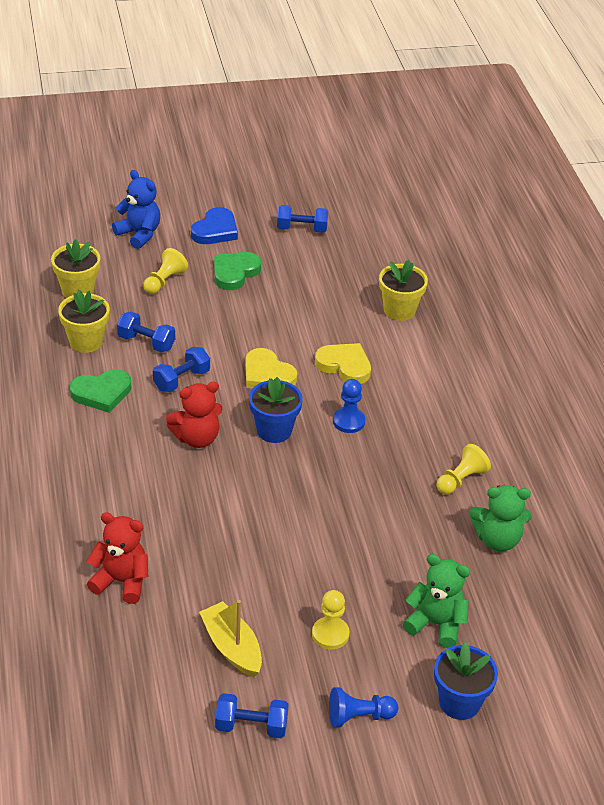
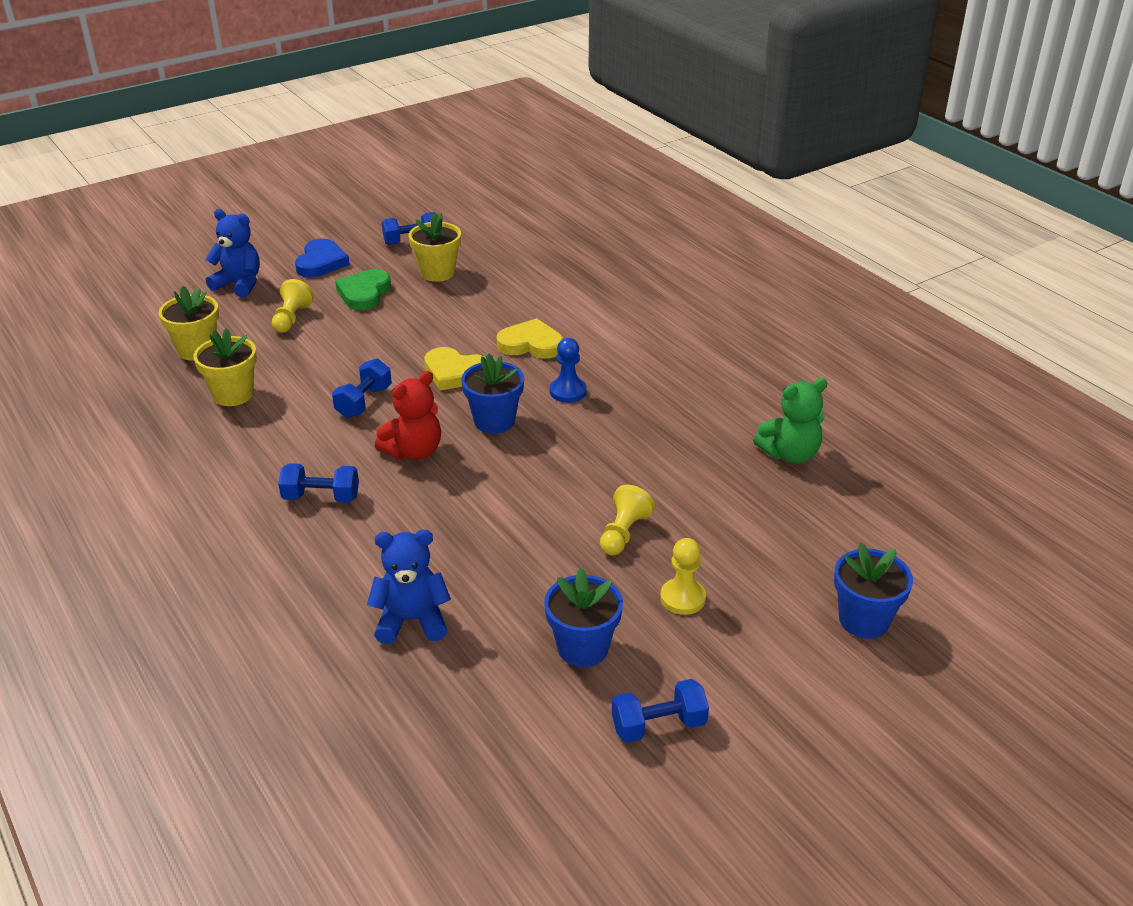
camera: 20 degrees left, 5 degrees down
green heart [70,369,131,413] -> none
red teddy bear [87,512,148,604] -> blue teddy bear [367,530,451,644]
blue dumbbell [117,312,175,352] -> blue dumbbell moved to [278,463,359,503]
yellow boat [199,600,262,677] -> blue flower pot [544,568,623,667]
blue pawn [329,687,398,728] -> none
yellow flower pot [379,260,428,321] -> yellow flower pot moved to [409,212,461,282]
green teddy bear [403,554,470,648] -> none
yellow pawn [437,444,491,494] -> yellow pawn moved to [600,485,655,556]

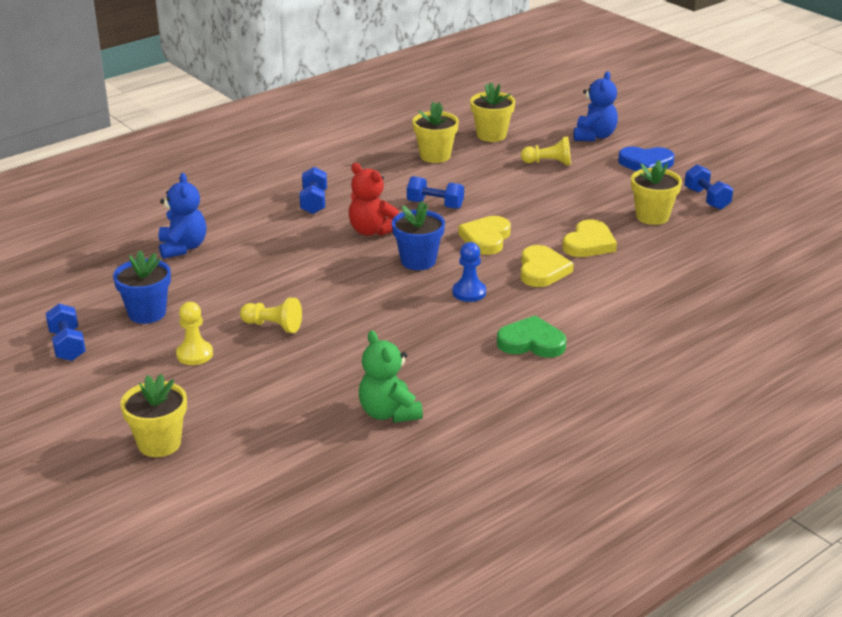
camera: 85 degrees right, 5 degrees down
green heart [335,269,391,310] -> green heart moved to [497,315,567,358]
blue flower pot [834,543,913,639] -> yellow flower pot [120,374,187,457]
none -> yellow heart [562,219,617,257]

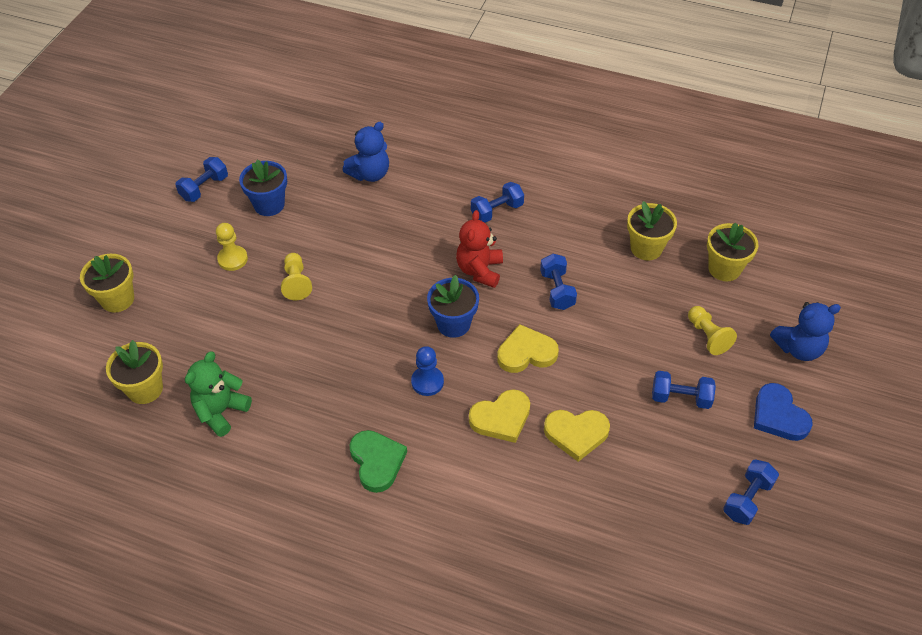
camera: 60 degrees right, 20 degrees up
yellow flower pot [631,160,682,225] -> yellow flower pot moved to [106,340,163,404]
none -> blue dumbbell [652,371,716,409]

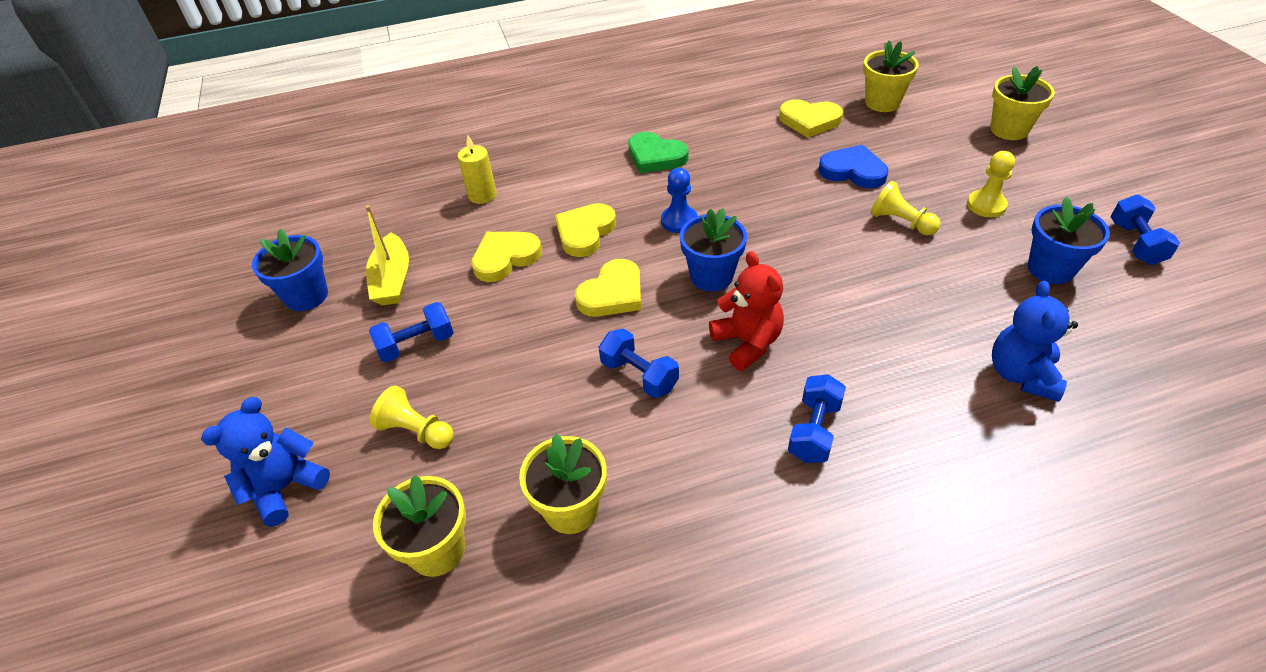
camera: 145 degrees right, 5 degrees down
green teddy bear [185,351,252,437] -> yellow heart [779,99,843,138]
blue dumbbell [723,460,779,525] -> blue flower pot [252,229,328,311]
blue heart [754,383,813,441] -> blue heart moved to [818,145,888,189]
none -> yellow boat [365,205,409,305]
none -> yellow candle [457,134,497,204]

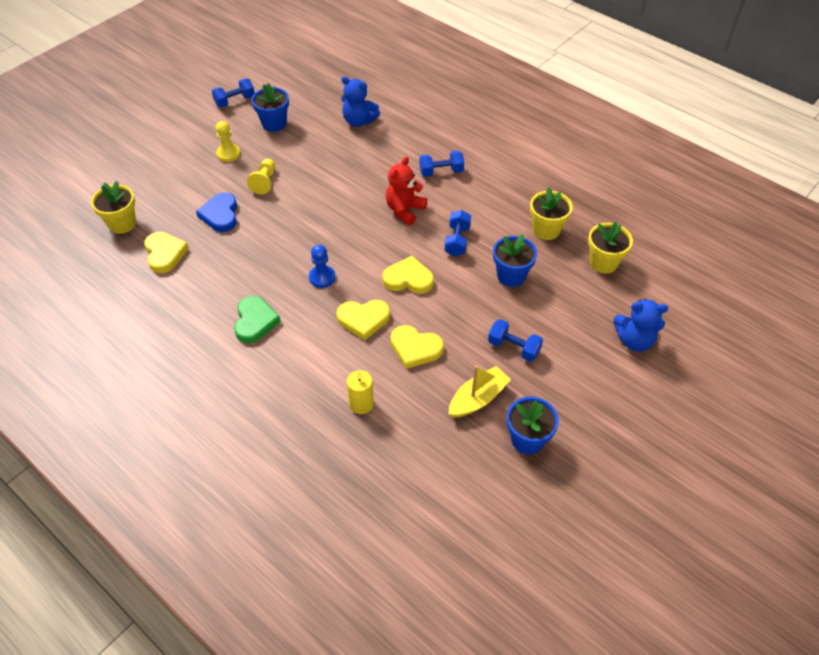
camera: 125 degrees left, 5 degrees up
yellow pawn [370,386,454,449] -> none
blue flower pot [680,208,747,291] -> blue flower pot moved to [493,234,537,287]
yellow flower pot [990,66,1055,140] -> none
blue teddy bear [992,281,1078,402] -> blue teddy bear turned 45 degrees clockwise [341,76,380,127]

